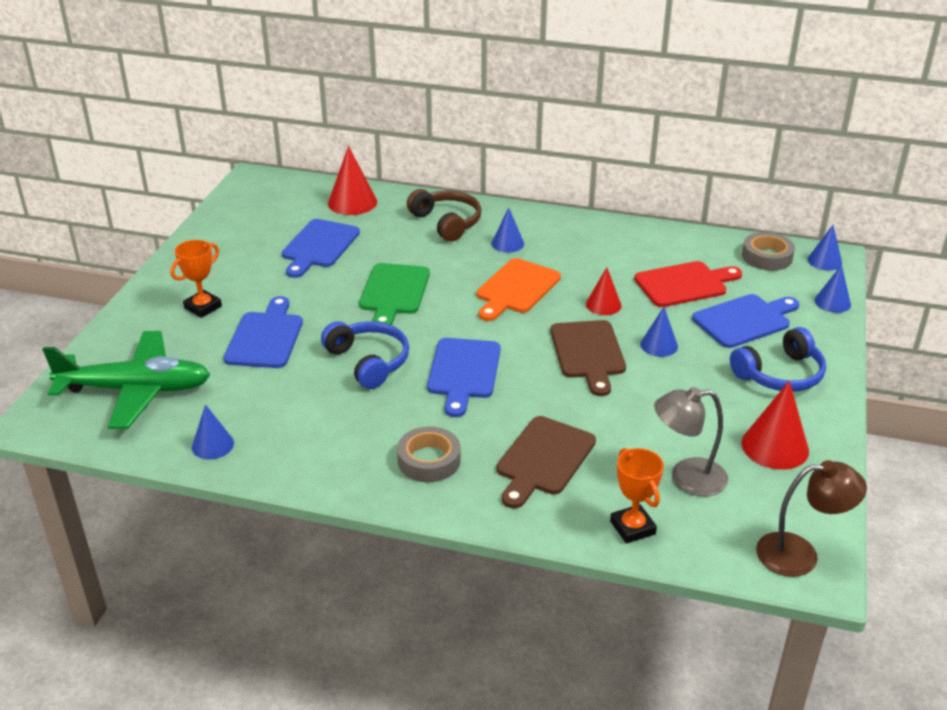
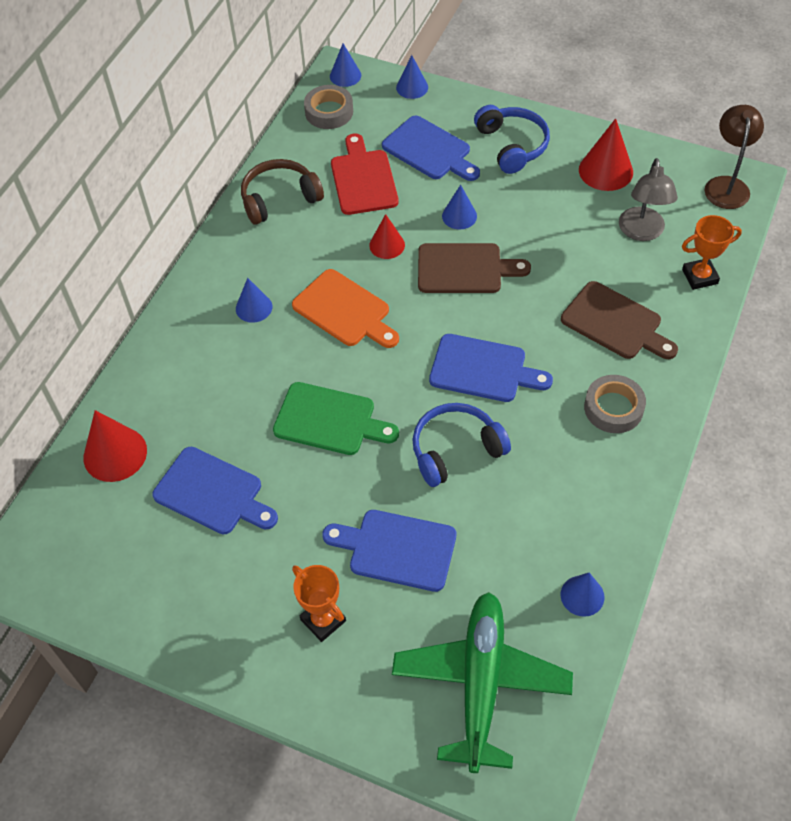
camera: 80 degrees left, 20 degrees up
brown headphones [407,189,481,242] -> brown headphones moved to [241,159,324,225]
blue cutting board [692,294,799,348] -> blue cutting board turned 150 degrees clockwise [382,116,480,181]

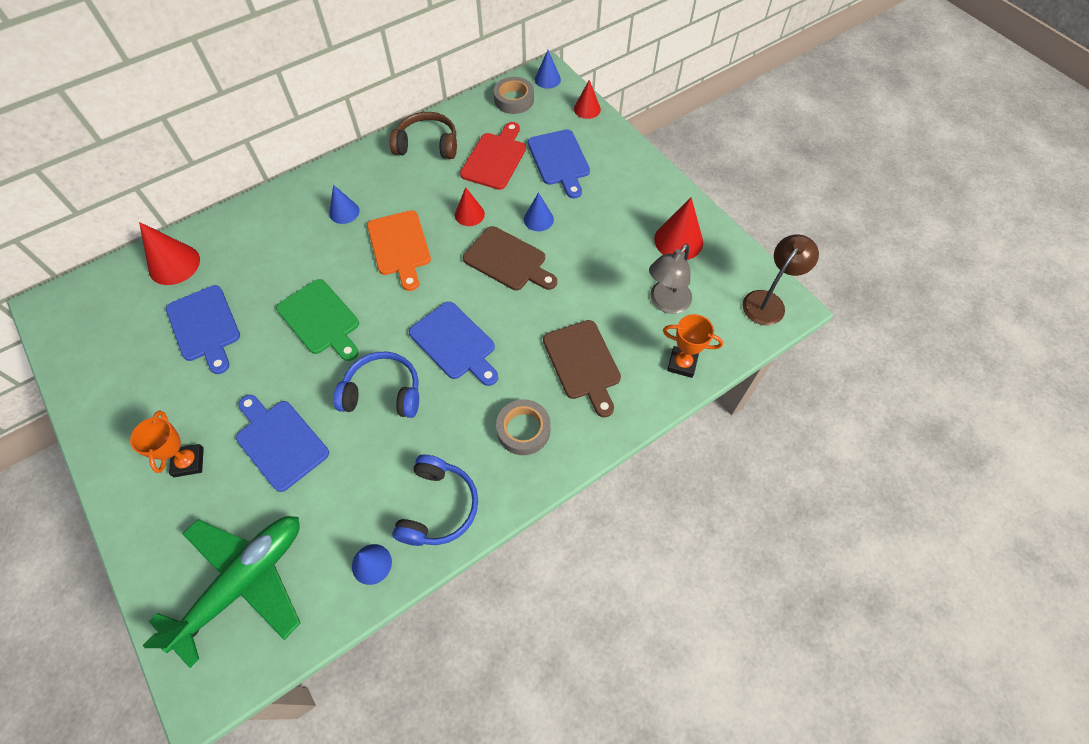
camera: 30 degrees right, 5 degrees up
blue cone [396,55,428,99] -> red cone [574,80,601,119]
blue headphones [474,105,550,174] -> blue headphones moved to [392,455,478,546]

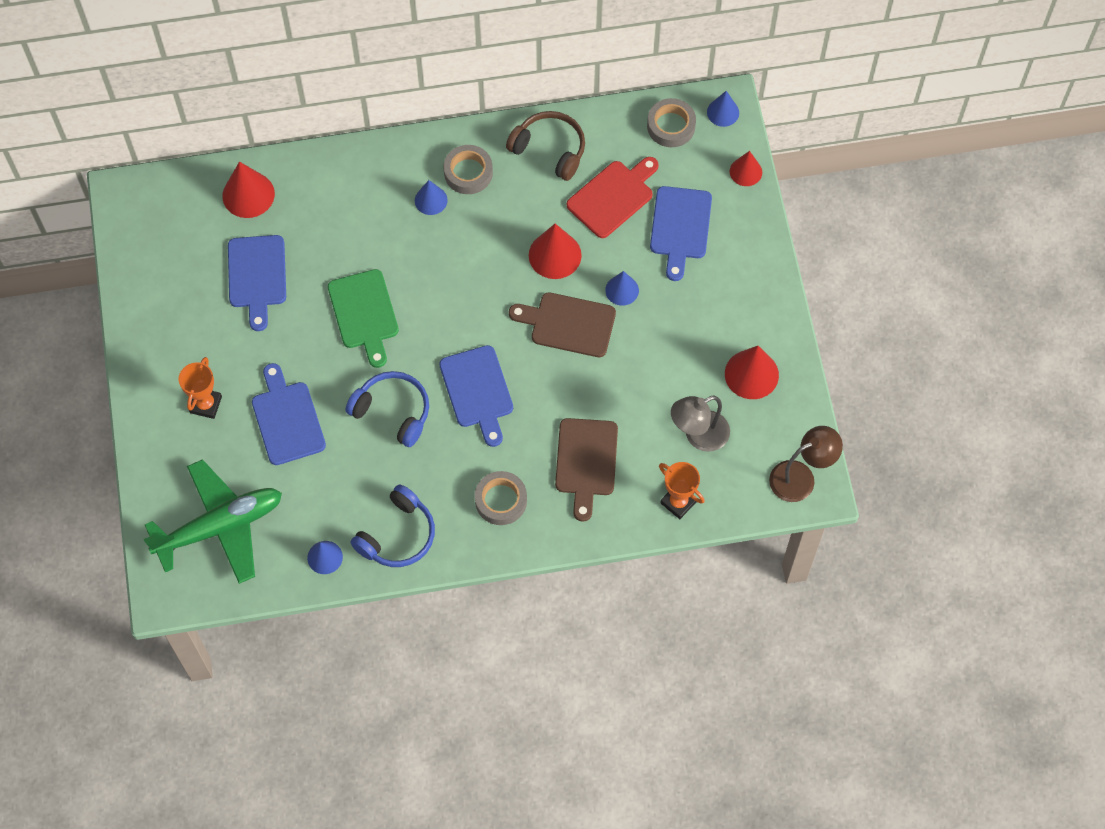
camera: 25 degrees right, 5 degrees up
orange cutting board [367,210,431,291] -> none
red cone [455,187,485,226] -> red cone [529,224,582,279], size x1.59
brown cutting board [463,226,557,290] -> brown cutting board turned 135 degrees clockwise [509,292,616,357]
none -> grey tape [444,145,493,194]

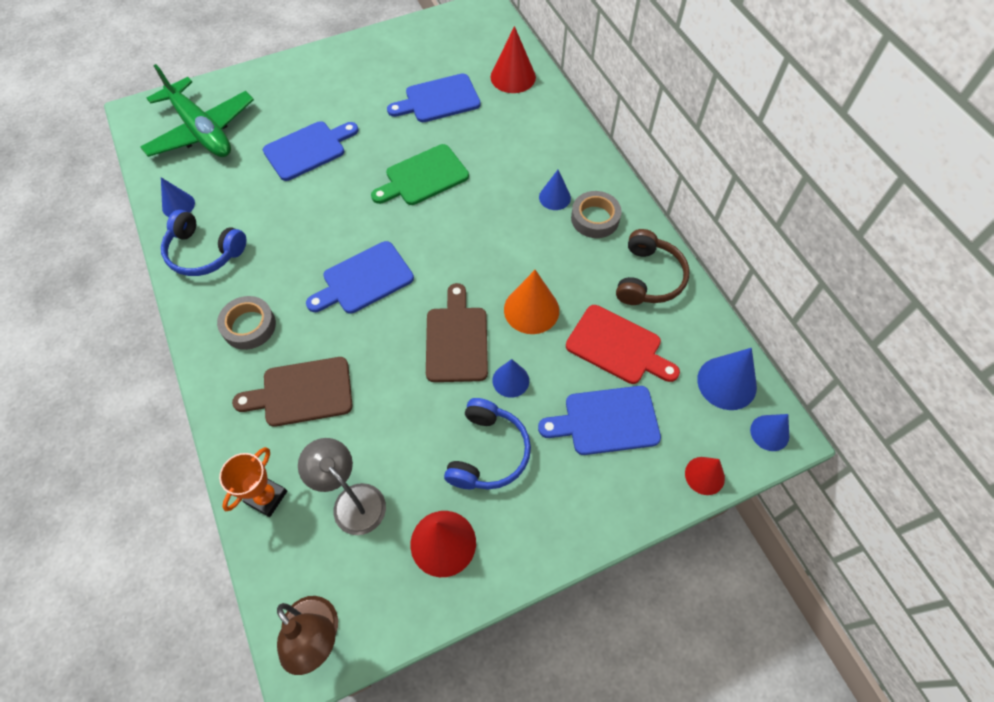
camera: 75 degrees right, 5 degrees down
orange trophy [179,357,222,419] -> none
blue headphones [345,371,429,447] -> blue headphones moved to [444,398,531,490]
red cone [529,224,582,279] -> orange cone [504,270,559,334]
grey tape [647,98,696,147] -> blue cone [697,348,757,410]

